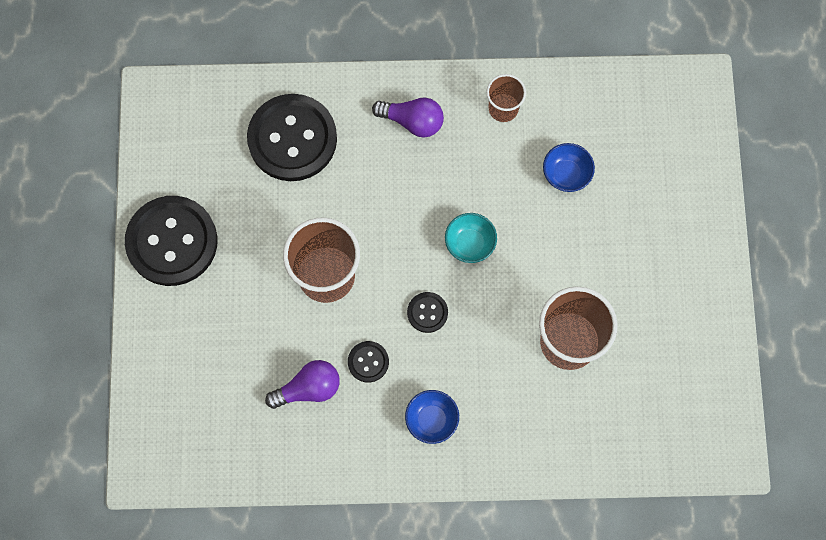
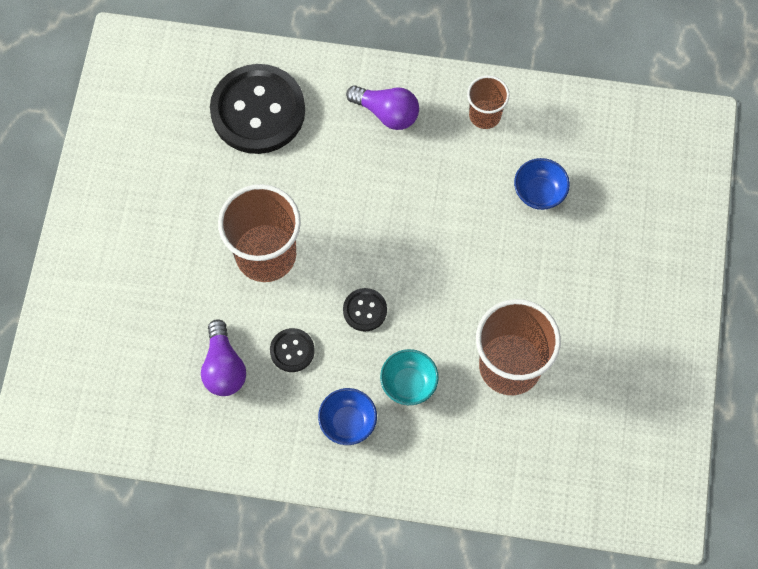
camera: 10 degrees right, 5 degrees down
black button [125,196,217,286] -> none
purple light bulb [265,360,340,409] -> purple light bulb turned 90 degrees clockwise [201,319,246,396]
turquoise bowl [445,213,497,263] -> turquoise bowl moved to [380,349,439,405]

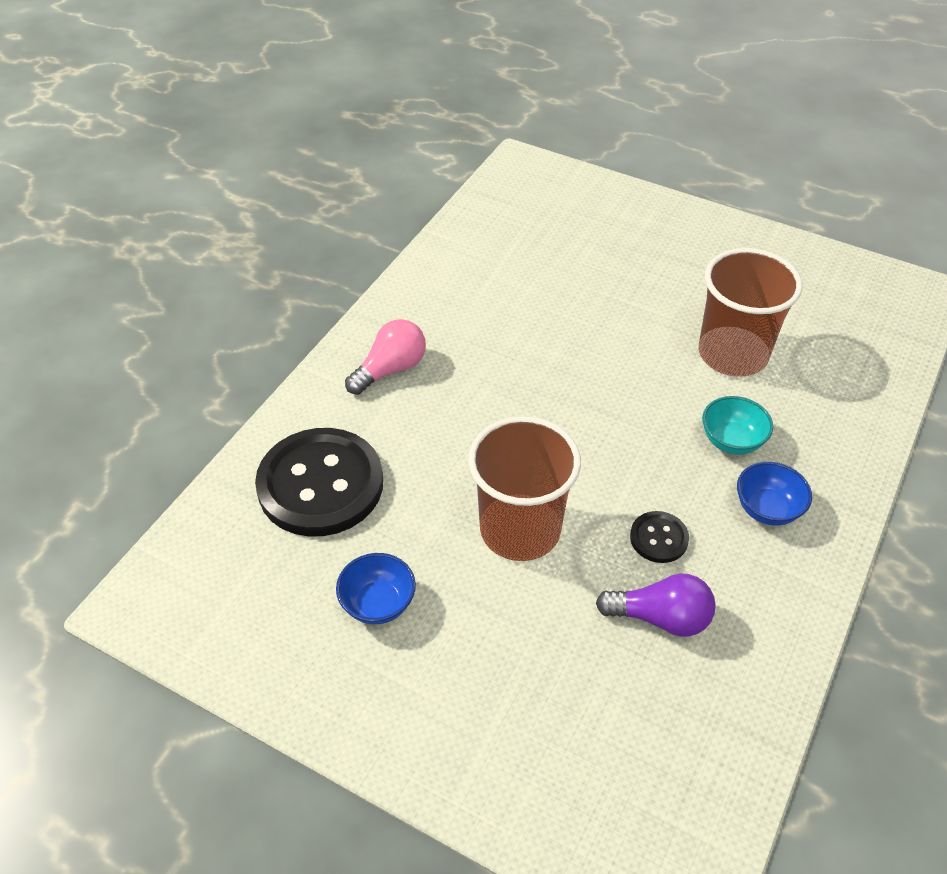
camera: 70 degrees left, 20 degrees down
black button [343,288,387,332] -> none
purple light bulb [346,85,419,130] -> pink light bulb [345,319,426,395]
brown cup [467,75,510,129] -> none
blue bowl [514,158,570,210] -> blue bowl moved to [336,553,416,624]

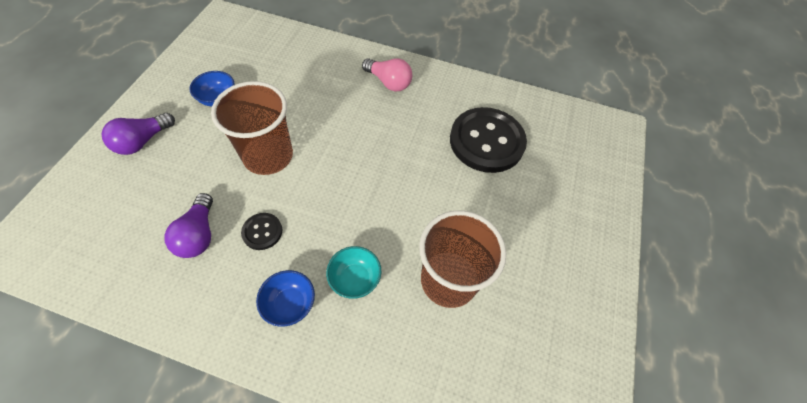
camera: 75 degrees right, 10 degrees up
black button [255,428,383,537] -> black button moved to [450,107,527,173]
none -> purple light bulb [102,113,175,155]

